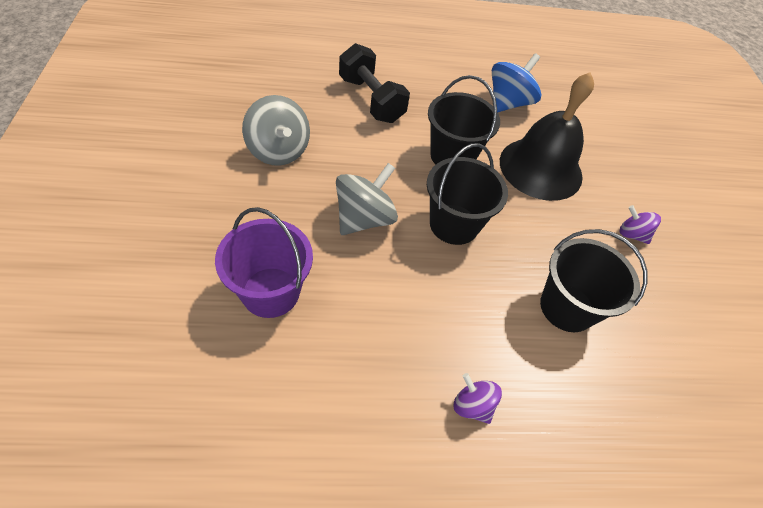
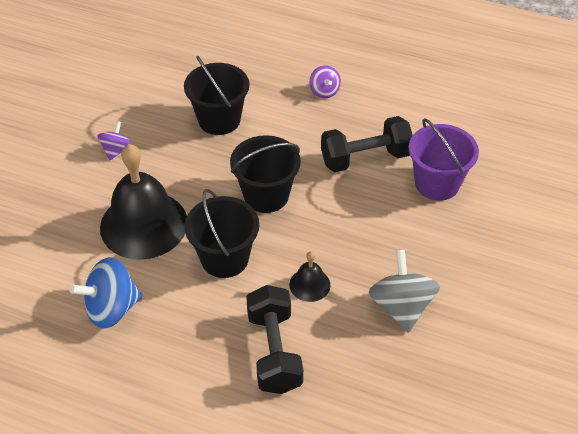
camera: 150 degrees left, 5 degrees down
grey spinning top [336,163,398,235] -> none
purple spinning top [619,205,661,244] -> purple spinning top turned 135 degrees counterclockwise [98,121,131,161]
none -> black bell [289,251,331,302]
none -> black dumbbell [321,116,413,172]

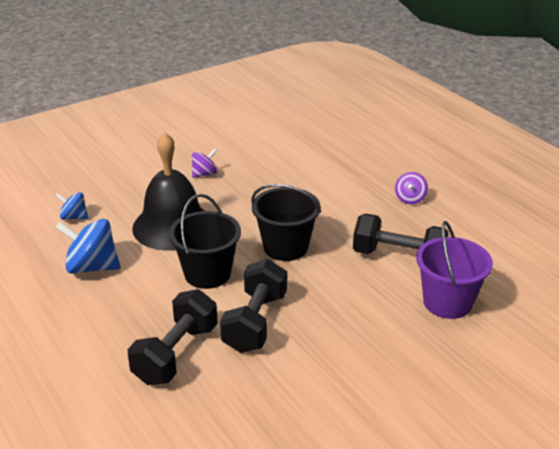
camera: 35 degrees right, 15 degrees down
black bucket [184,56,249,135] -> none
black bell [289,251,331,302] -> black dumbbell [220,259,287,353]
grey spinning top [369,250,440,333] -> none
none -> blue spinning top [55,192,88,220]

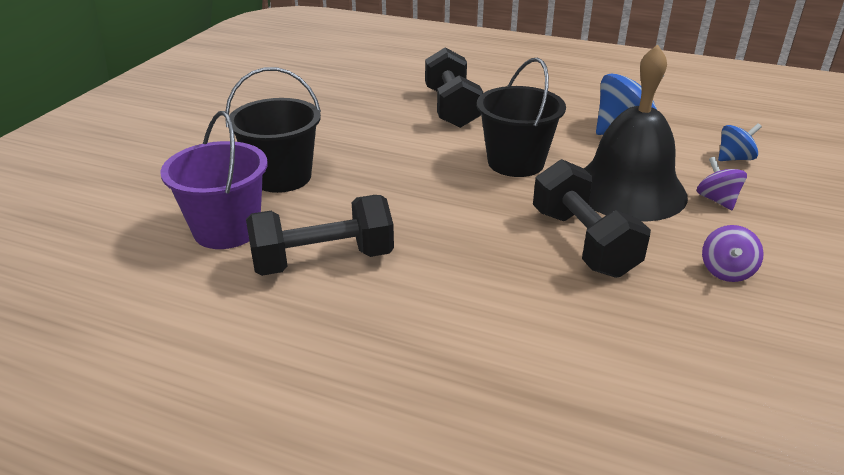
camera: 145 degrees right, 0 degrees up
black dumbbell [220,259,287,353] -> black dumbbell moved to [533,159,651,278]
black bucket [251,184,321,261] -> black bucket moved to [225,67,321,193]
purple spinning top [395,172,428,204] -> purple spinning top moved to [697,157,747,210]

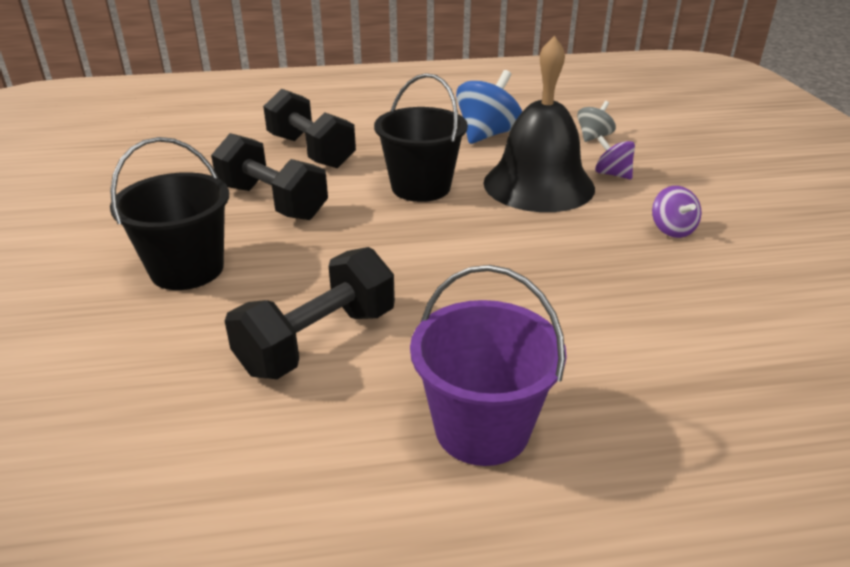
camera: 30 degrees left, 0 degrees up
purple bucket [160,111,268,249] -> purple bucket moved to [410,265,567,466]
black dumbbell [533,159,651,278] -> black dumbbell moved to [211,133,328,220]
blue spinning top [718,123,762,161] -> grey spinning top [577,101,616,142]

